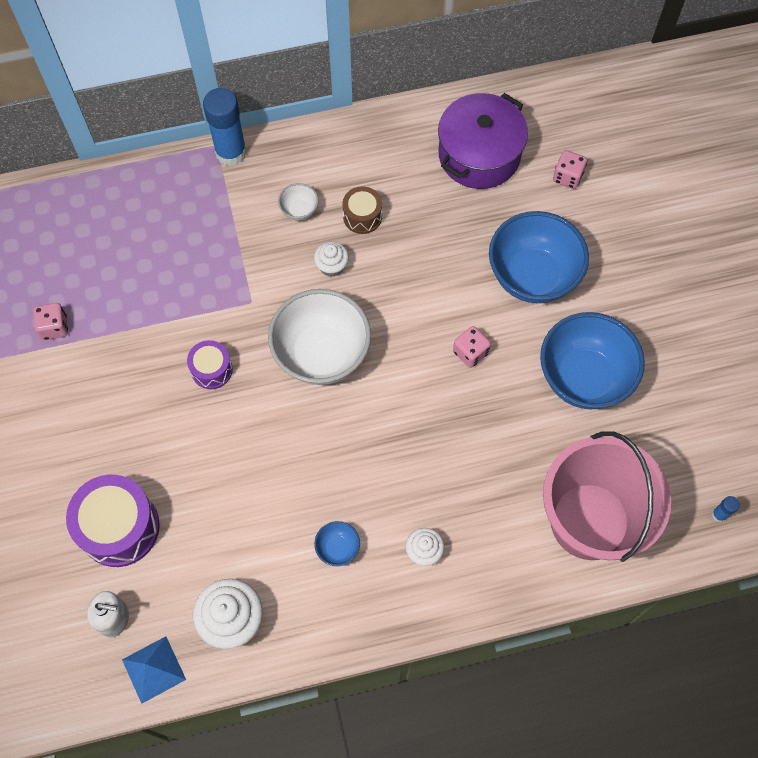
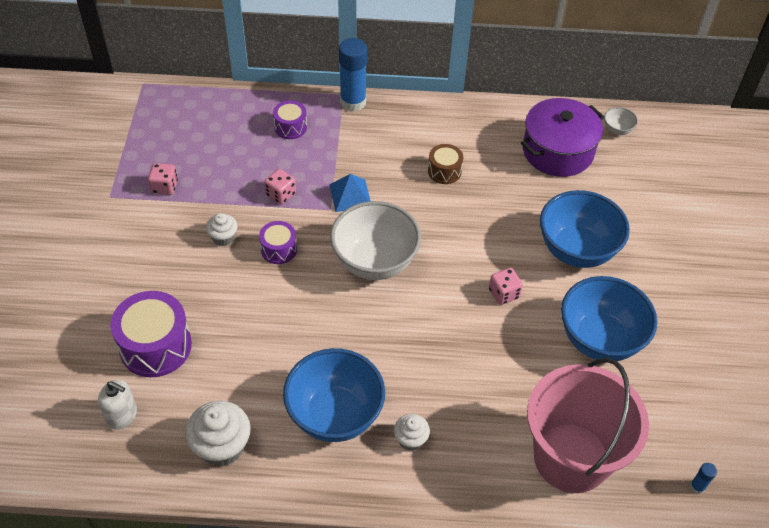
camera: 15 degrees right, 15 degrees down
blue pyramid [122,636,186,704] -> blue pyramid moved to [330,174,371,212]
white bowl [278,183,319,221] -> white bowl moved to [604,107,638,135]
white cupcake [314,241,349,277] -> white cupcake moved to [206,213,238,246]
blue bowl [314,521,360,566] -> blue bowl [283,348,385,442], size x2.36
pink dice [553,150,587,189] -> pink dice moved to [264,169,296,204]
none -> purple drum [273,100,307,139]

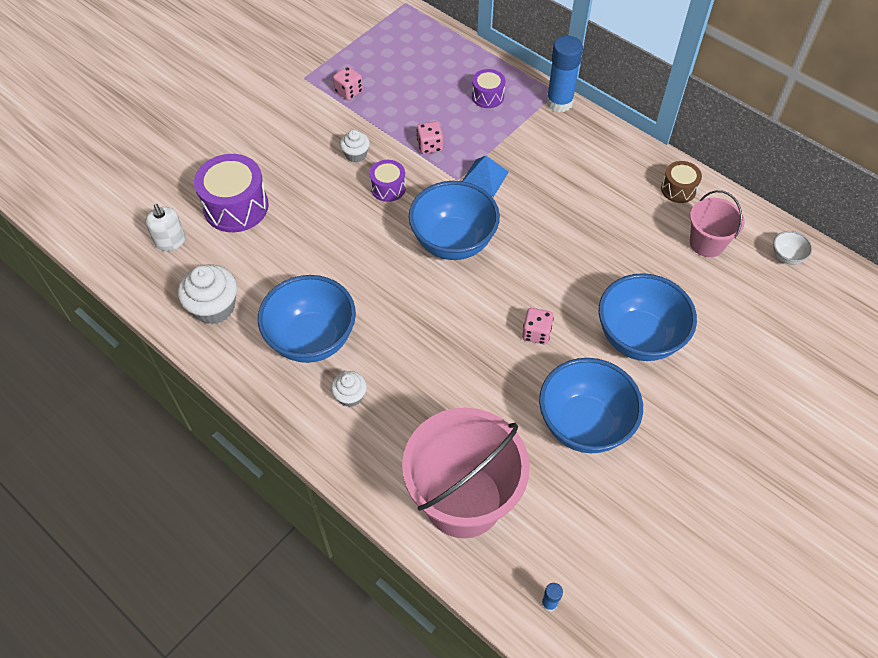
camera: 40 degrees right, 5 degrees up
white bowl [330,201,421,280] -> blue bowl [409,181,500,260]
brown drum [428,144,463,184] -> brown drum moved to [661,161,702,203]
purple pot [521,98,605,177] -> pink bucket [690,190,745,257]

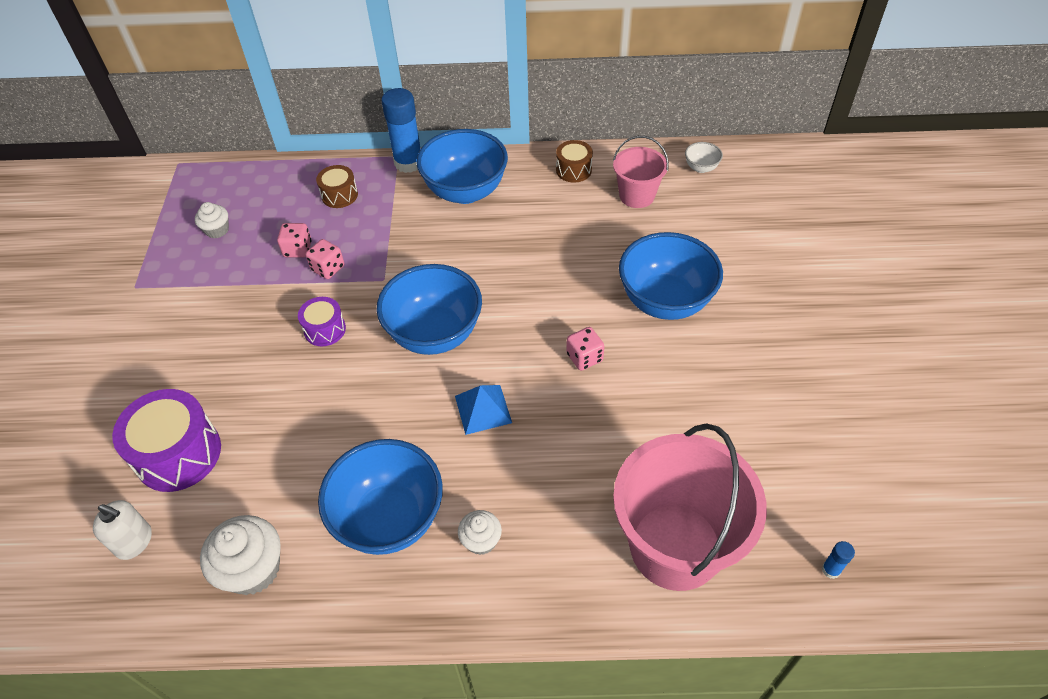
camera: 40 degrees left, 5 degrees down
pink dice [333,66,363,100] -> pink dice moved to [277,223,311,257]
white cupcake [340,130,370,162] -> white cupcake moved to [195,202,229,238]
blue pyramid [462,156,508,197] -> blue pyramid moved to [455,385,512,435]
purple drum [472,69,505,108] -> brown drum [316,165,358,208]
blue bowl [539,358,643,453] -> blue bowl moved to [416,129,508,204]

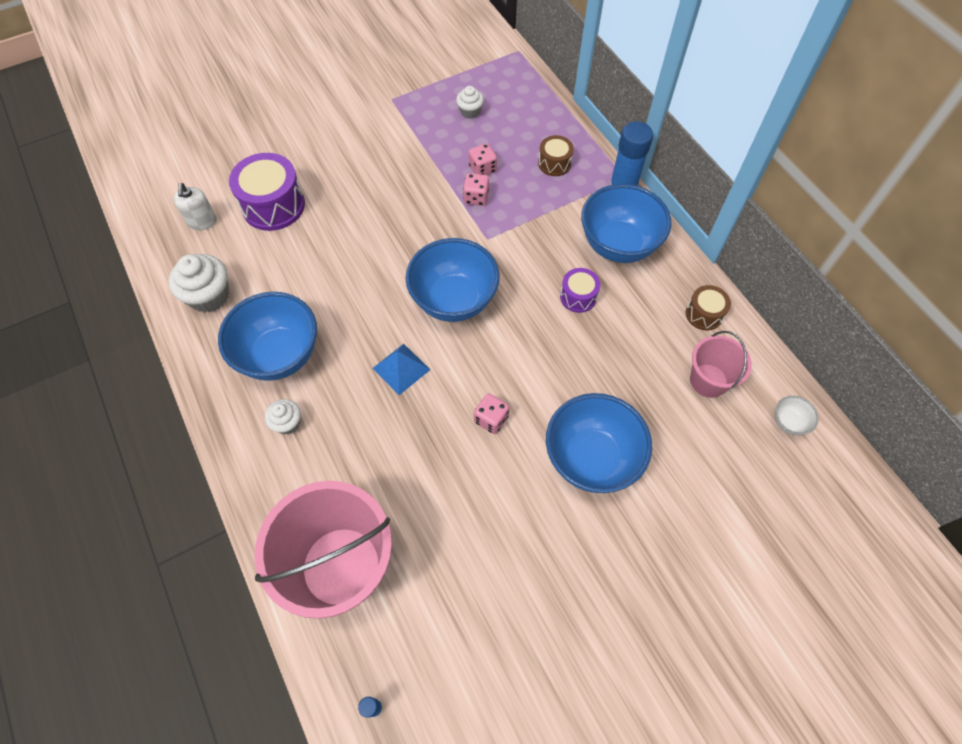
camera: 60 degrees right, 10 degrees up
purple drum [298,297,346,346] -> purple drum moved to [560,268,601,313]

